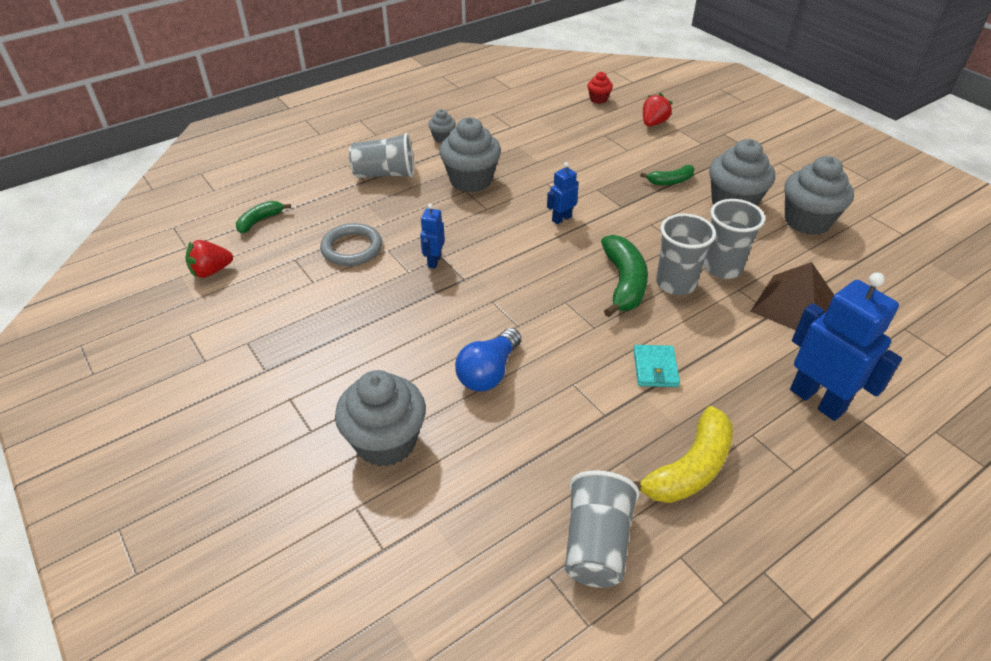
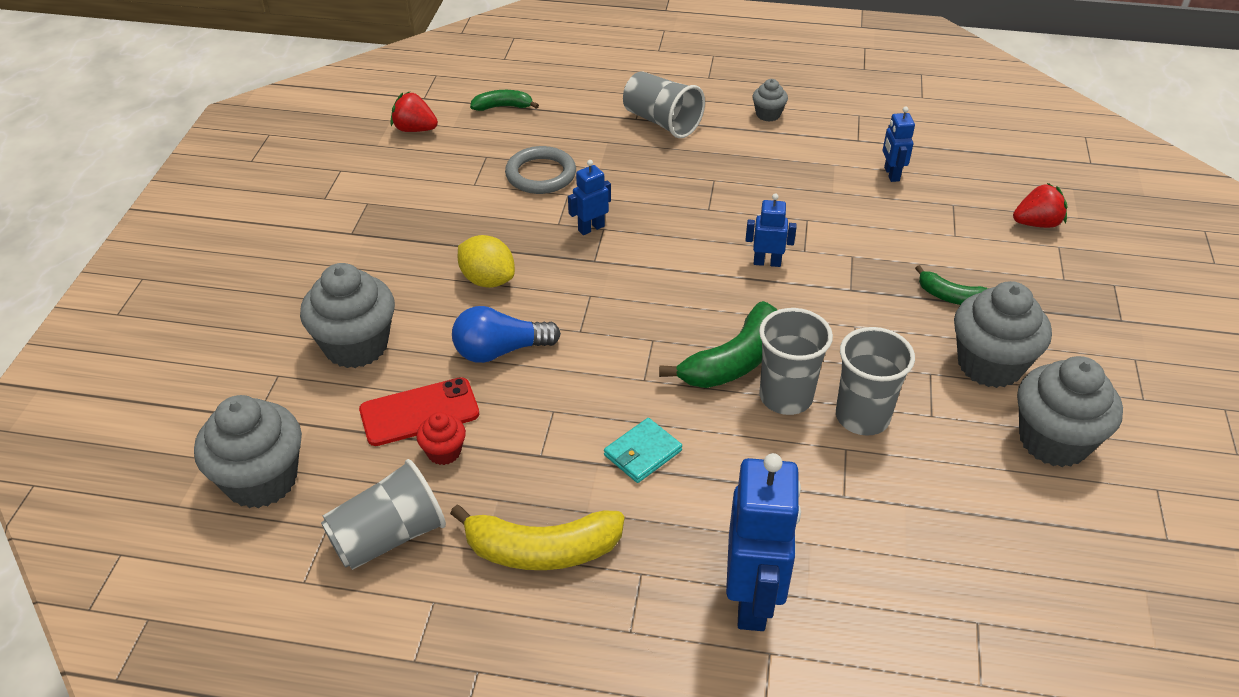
camera: 45 degrees right, 0 degrees up
grey cupcake [439,117,501,192] -> grey cupcake moved to [194,395,302,508]
red cupcake [587,72,613,104] -> red cupcake moved to [416,412,466,465]
brown pyramid [750,262,834,330] -> none
none -> red phone [359,377,479,446]
none -> yellow lemon [458,235,515,288]
none -> blue robot [883,107,915,182]

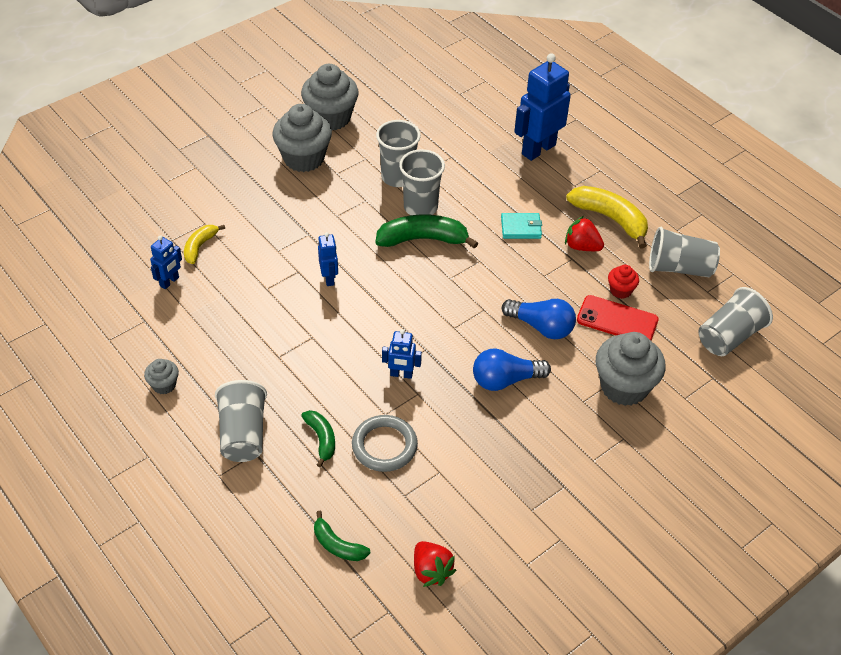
camera: 140 degrees left, 5 degrees up
grey cupcake [194,395,302,508] -> grey cup [699,287,773,356]
yellow lemon [458,235,515,288] -> blue light bulb [473,348,551,391]
blue robot [746,193,797,267] -> blue robot turned 150 degrees counterclockwise [318,232,338,286]
green banana [915,265,988,305] -> green banana moved to [301,410,335,467]
red strawberry [1013,183,1067,228] -> red strawberry moved to [565,216,604,251]
none -> yellow banana [184,225,225,264]

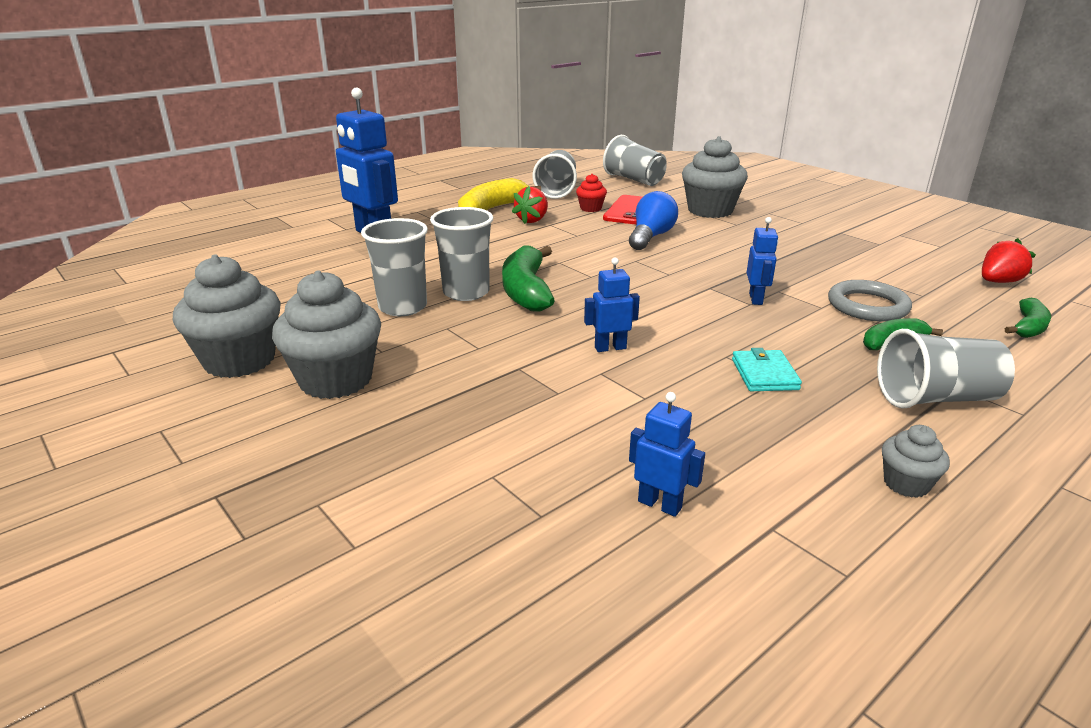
camera: 90 degrees left, 20 degrees down
yellow banana [184,225,225,264] -> none
blue light bulb [473,348,551,391] -> none
turquoise wallet [501,213,542,239] -> turquoise wallet moved to [732,348,802,391]

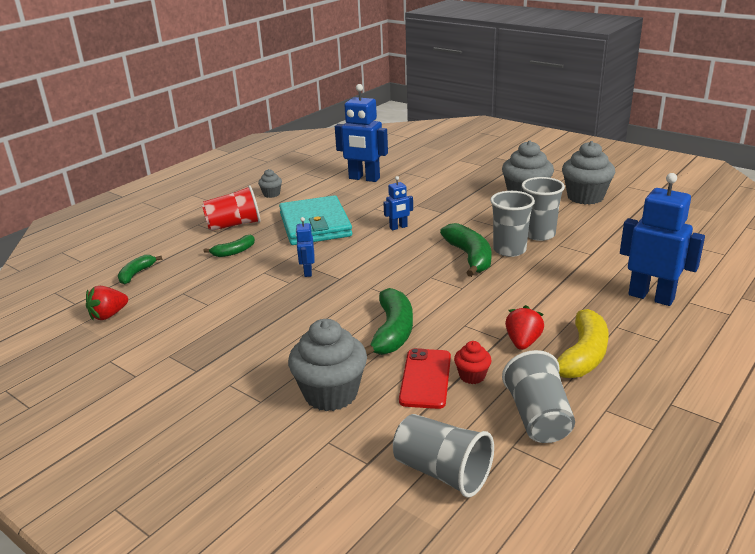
camera: 170 degrees right, 0 degrees up
blue light bulb [629,191,678,250] -> green banana [365,288,413,356]
blue robot [629,392,705,517] -> blue robot [335,84,388,182], size x1.99
turquoise wallet [732,348,802,391] -> turquoise wallet [279,195,352,245], size x2.27
grey ring [828,280,912,322] -> none
grey cup [877,329,1015,409] -> red cup [202,185,261,231]

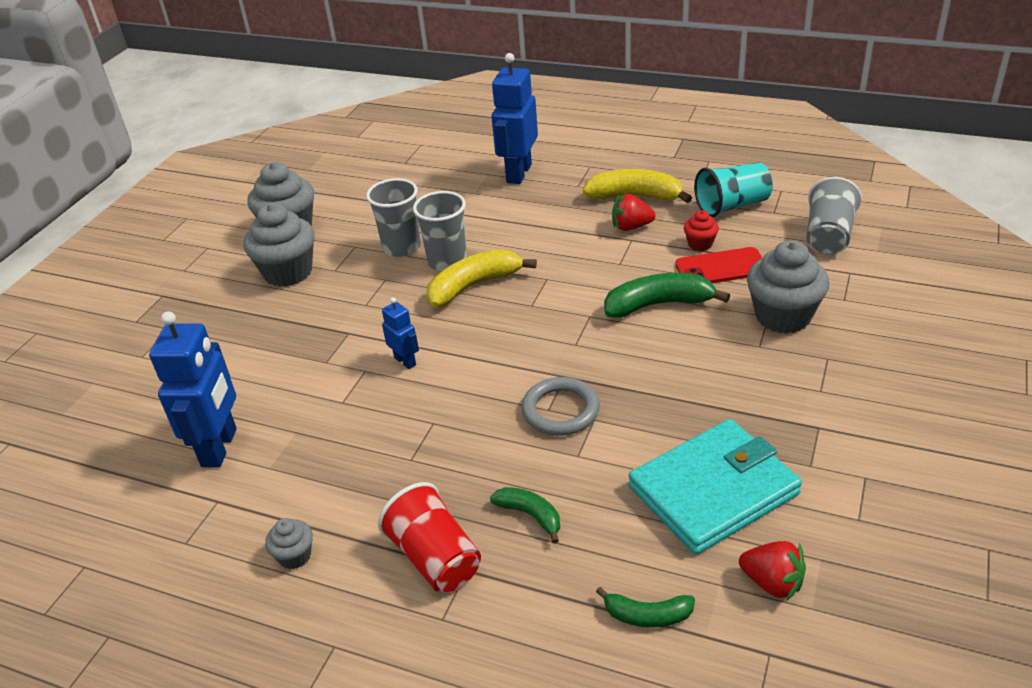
camera: 105 degrees left, 10 degrees up
turquoise wallet [279,195,352,245] -> turquoise wallet moved to [629,419,802,555]
blue robot [296,217,314,277] -> grey ring [522,377,600,435]
green banana [440,223,492,277] -> yellow banana [426,249,537,307]
grey cup [502,350,575,443] -> turquoise cup [694,163,773,218]

